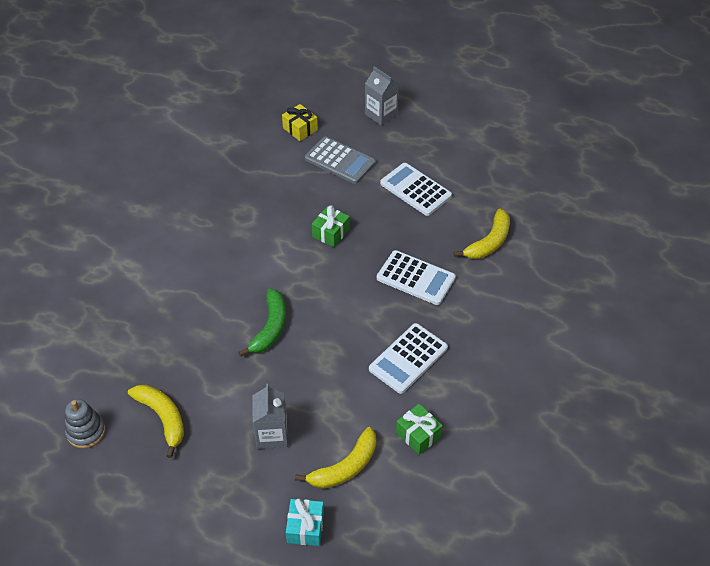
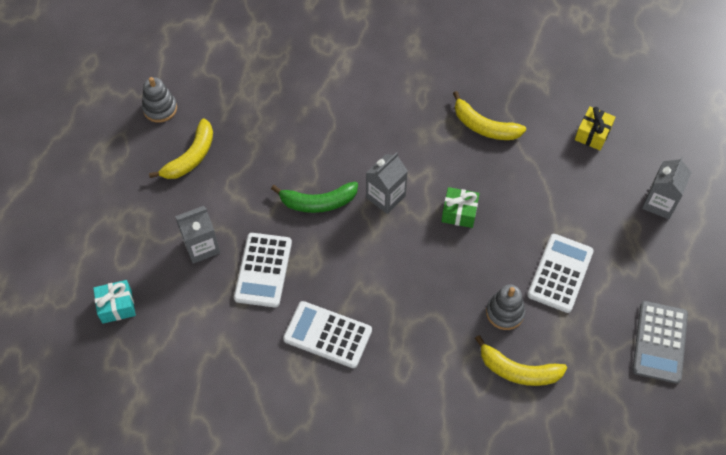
camera: 70 degrees right, 10 degrees up
yellow banana [295,427,376,489] -> yellow banana moved to [453,91,526,140]
grey calculator [305,136,376,184] -> grey calculator moved to [632,301,688,383]
white calculator [377,250,456,305] -> white calculator moved to [234,233,292,308]
green gift [396,404,443,455] -> none
none -> grey carton [366,152,408,214]
none -> grey stacking toy [486,285,525,330]

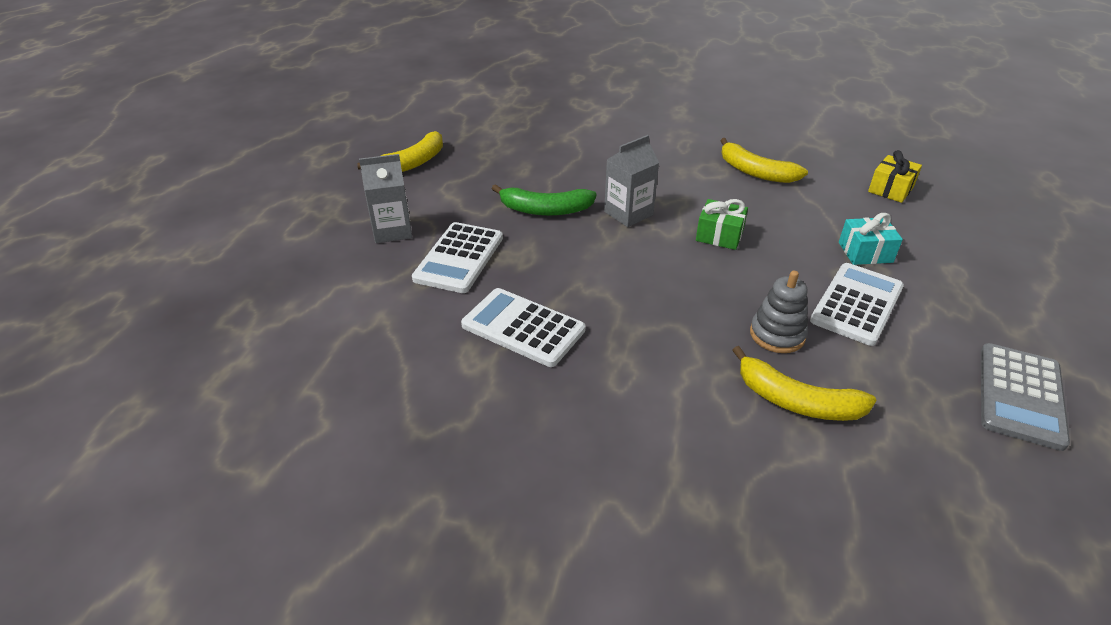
camera: 10 degrees right, 20 degrees down
turquoise gift [93,280,136,324] -> turquoise gift moved to [839,213,903,265]
grey stacking toy [142,77,177,123] -> none
grey carton [642,157,692,219] -> none

